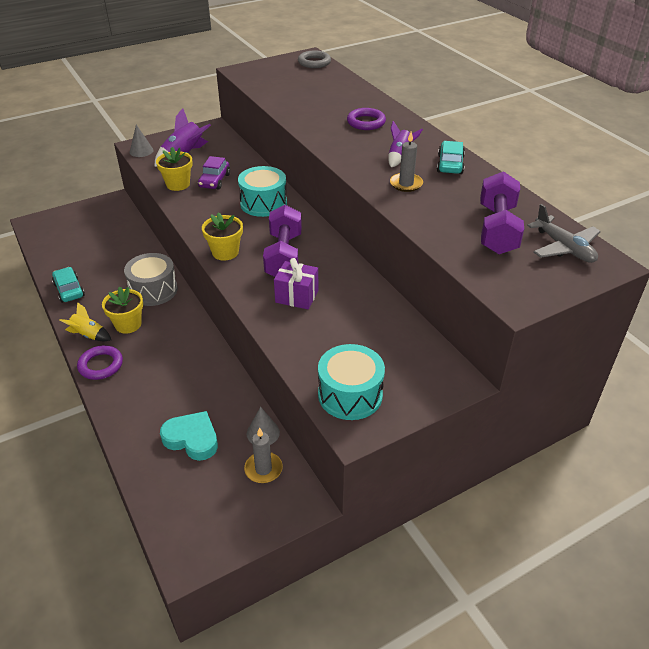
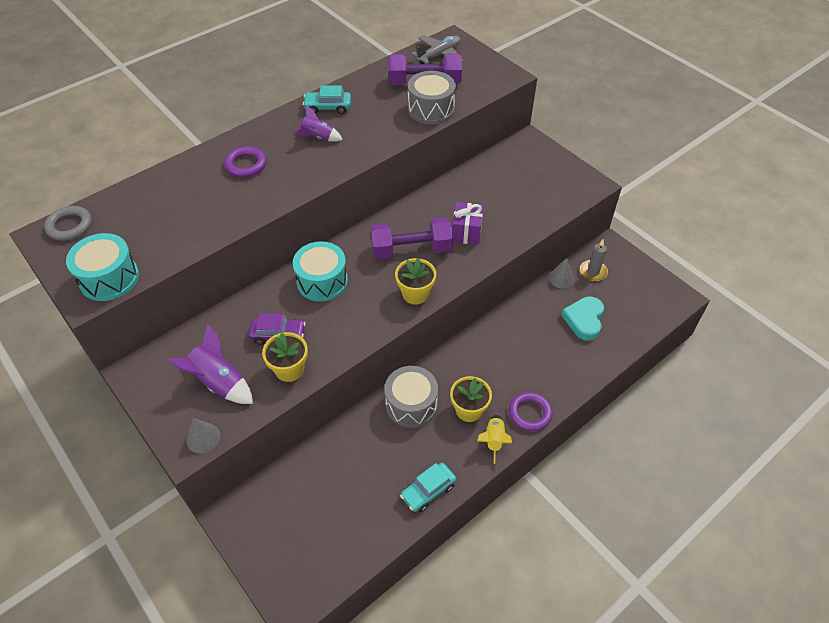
camera: 100 degrees left, 10 degrees up
turquoise drum [318,344,385,420] -> turquoise drum moved to [66,233,139,301]
grey candle [390,132,423,192] -> none
none -> grey drum [408,71,456,124]

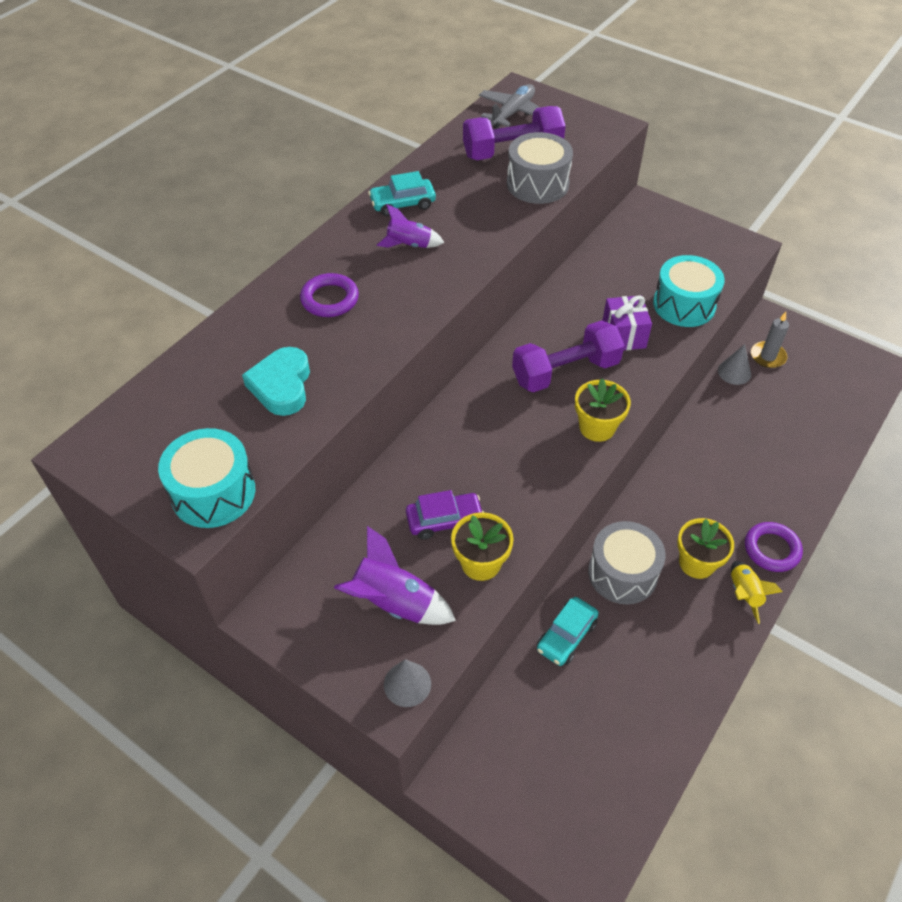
camera: 15 degrees left, 0 degrees up
grey ring [44,206,92,241] -> none
turquoise drum [293,241,348,302] -> turquoise drum moved to [653,255,725,327]
turquoise car [400,462,456,512] -> turquoise car moved to [537,597,599,666]
turquoise heart [561,296,604,341] -> turquoise heart moved to [242,347,310,416]

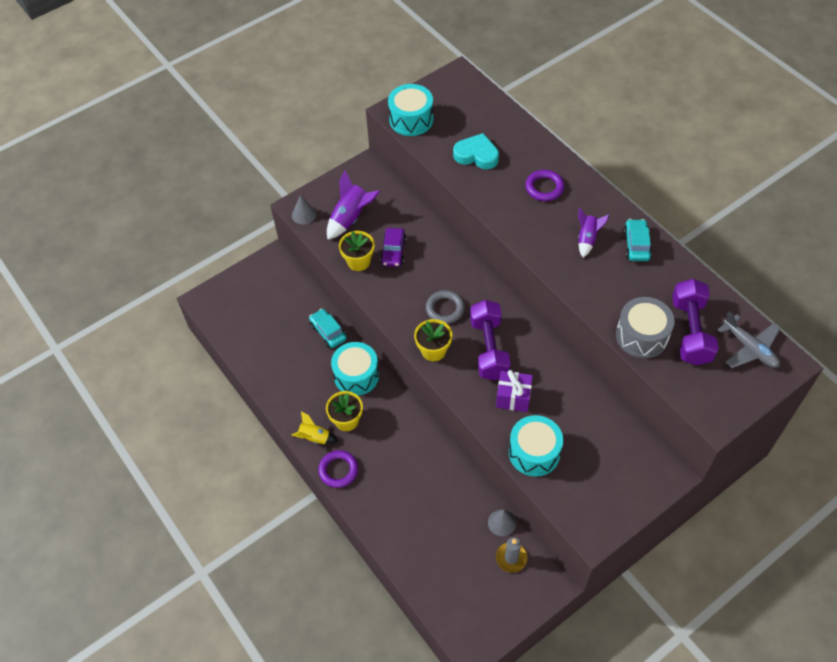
camera: 110 degrees right, 5 degrees up
grey drum [588,521,666,604] -> turquoise drum [331,342,379,396]
none -> grey ring [426,290,465,324]

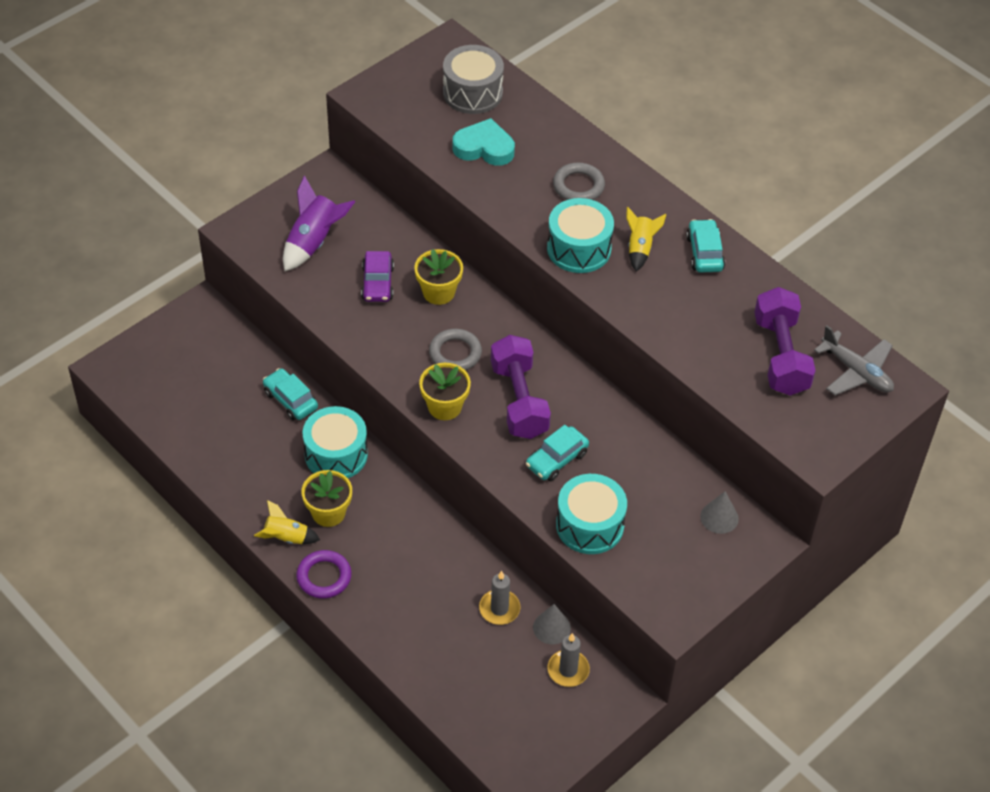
camera: 10 degrees left, 5 degrees down
grey cone [292,195,316,224] -> grey cone moved to [700,491,739,534]
yellow flower pot [339,231,375,271] -> yellow flower pot moved to [414,249,463,305]
turquoise drum [388,84,433,136] -> turquoise drum moved to [547,198,614,273]
purple gift [496,370,533,412] -> turquoise car [526,425,589,481]
purple ring [525,170,564,201] -> grey ring [553,163,605,200]
purple rocket [578,208,609,257] -> yellow rocket [626,207,666,272]
grey drum [616,297,674,359] -> grey drum moved to [443,45,504,114]
none -> grey candle [479,571,520,625]

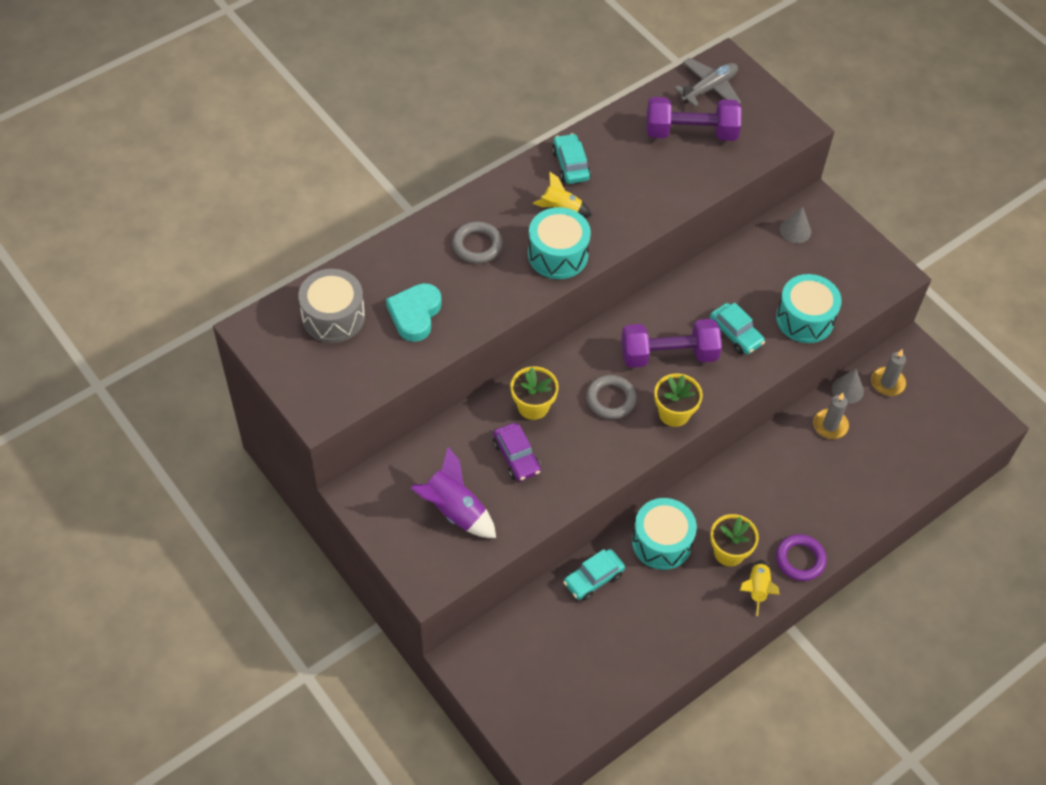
camera: 85 degrees left, 5 degrees up
purple car [361,251,394,302] -> purple car turned 60 degrees clockwise [493,423,541,481]
turquoise car [686,219,725,273] -> turquoise car turned 75 degrees clockwise [552,133,591,184]

